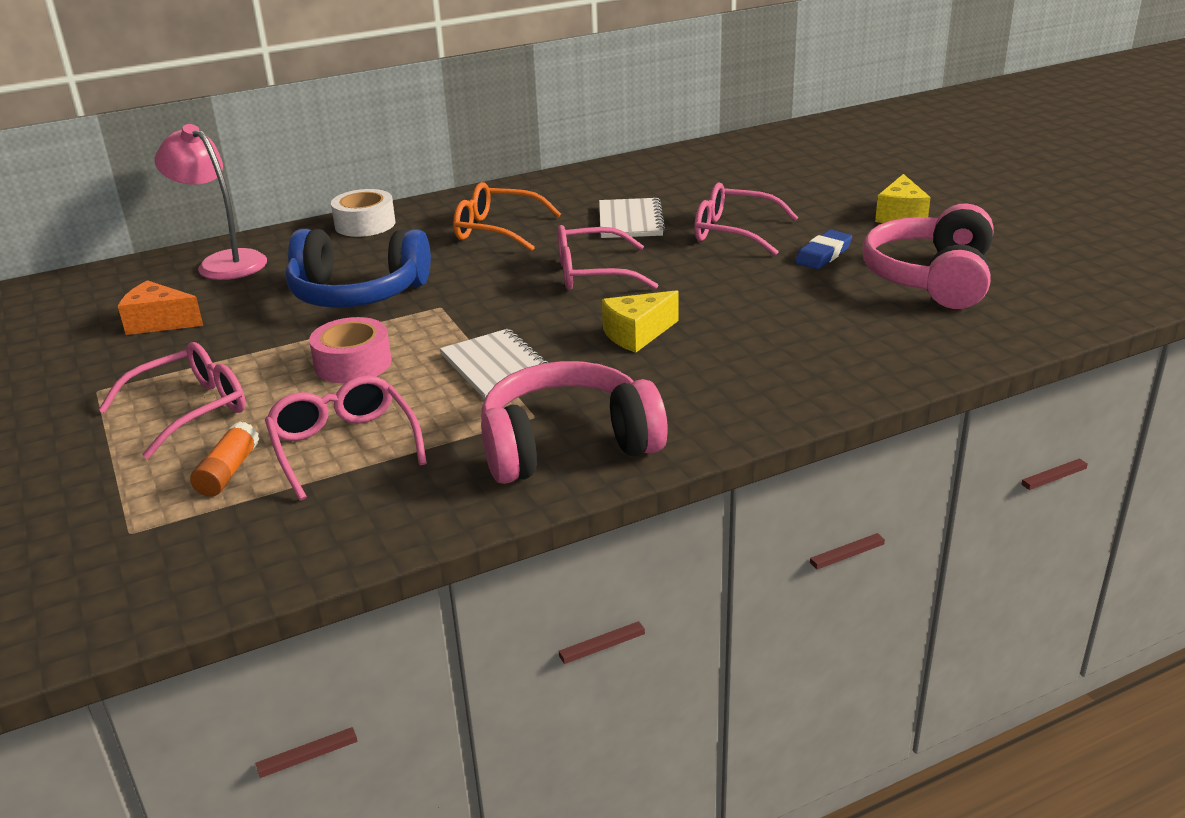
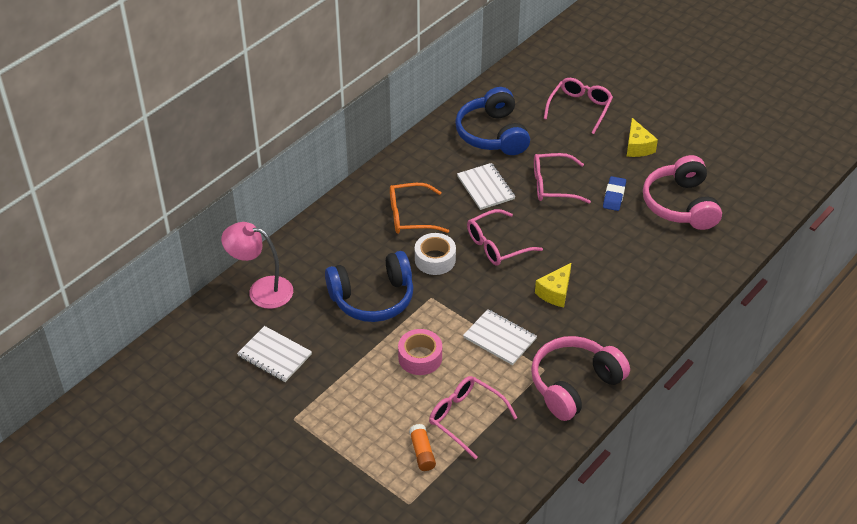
camera: 25 degrees left, 15 degrees up
pink glasses [98,342,246,459] -> pink glasses moved to [544,78,613,134]
orange cheese [118,280,203,335] -> white notebook [237,326,312,382]
white tape [331,189,396,237] -> white tape moved to [415,233,456,275]
none -> blue headphones [455,87,530,155]

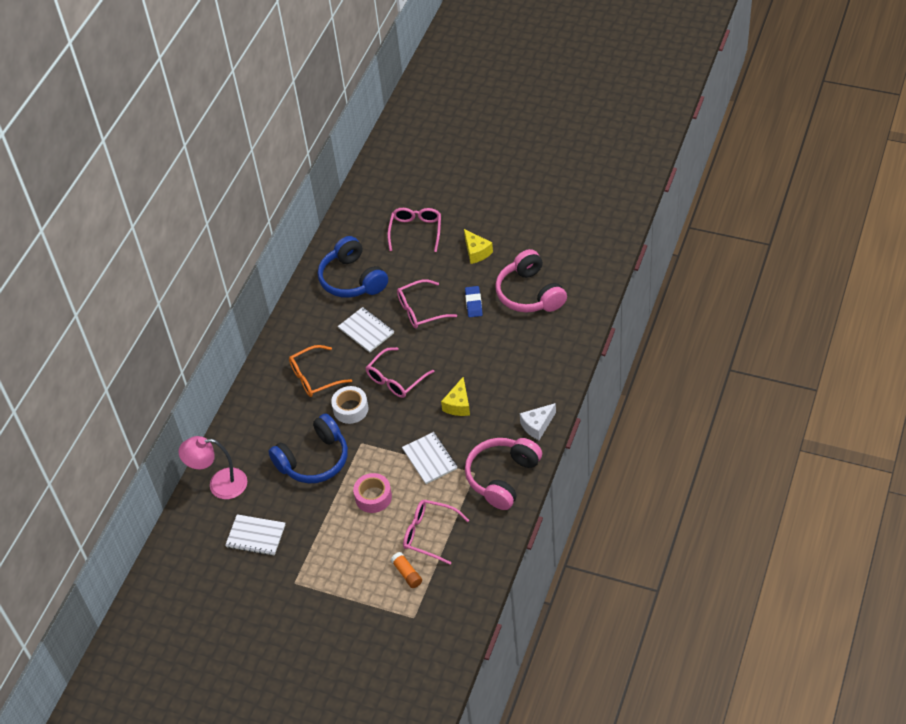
camera: 15 degrees left, 5 degrees up
white notebook [463,309,537,365] -> white notebook turned 45 degrees clockwise [402,432,457,484]
none -> white cheese [520,403,556,440]

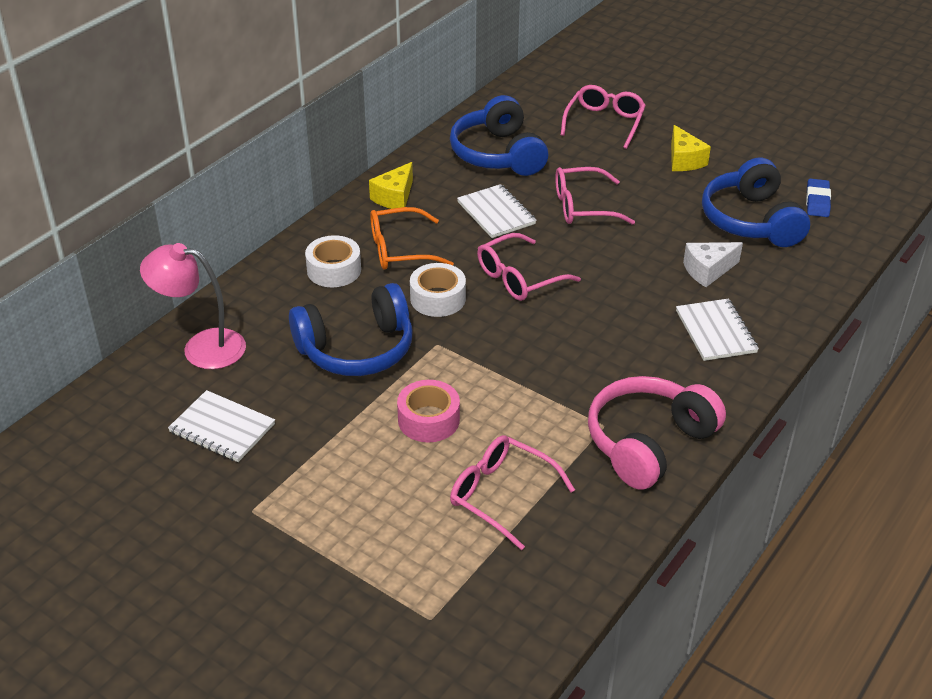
camera: 10 degrees right, 10 degrees down
orange glue stick [391,552,422,588] -> none
white notebook [402,432,457,484] -> white notebook moved to [676,299,759,361]
yellow cheese [441,377,470,416] -> yellow cheese moved to [369,162,413,209]
blue eraser [465,286,483,317] -> blue eraser moved to [806,179,831,217]
pink headphones [495,249,567,313] -> blue headphones [702,158,810,247]
white cheese [520,403,556,440] -> white cheese moved to [683,242,743,287]
none -> white tape [305,235,361,287]

